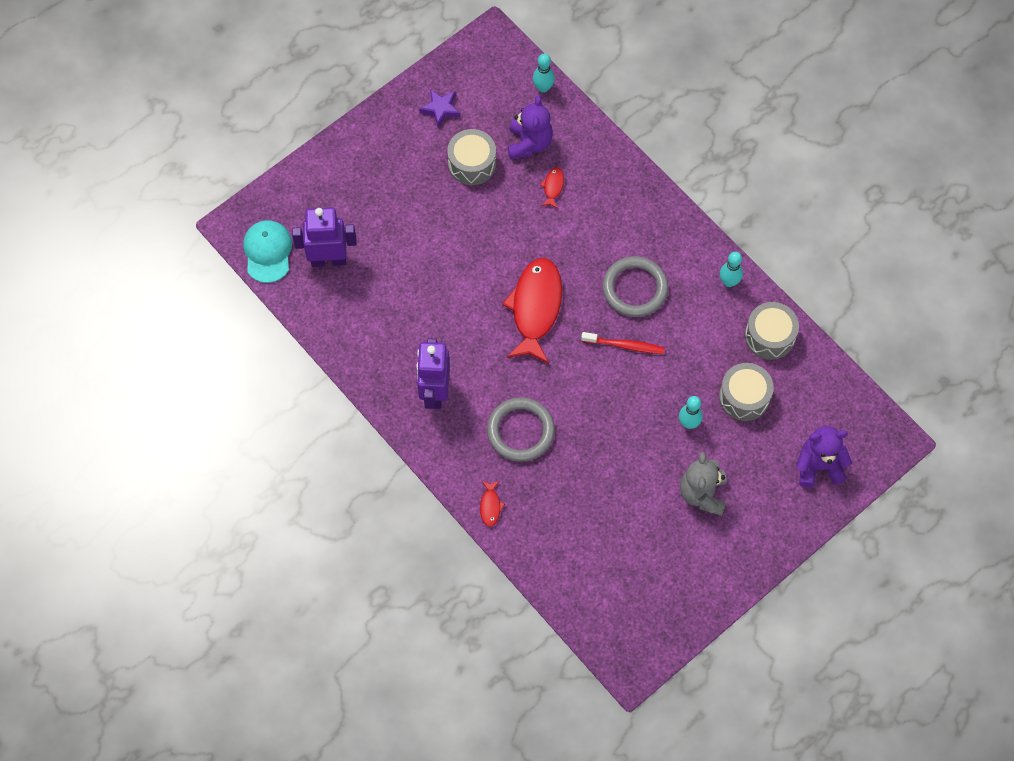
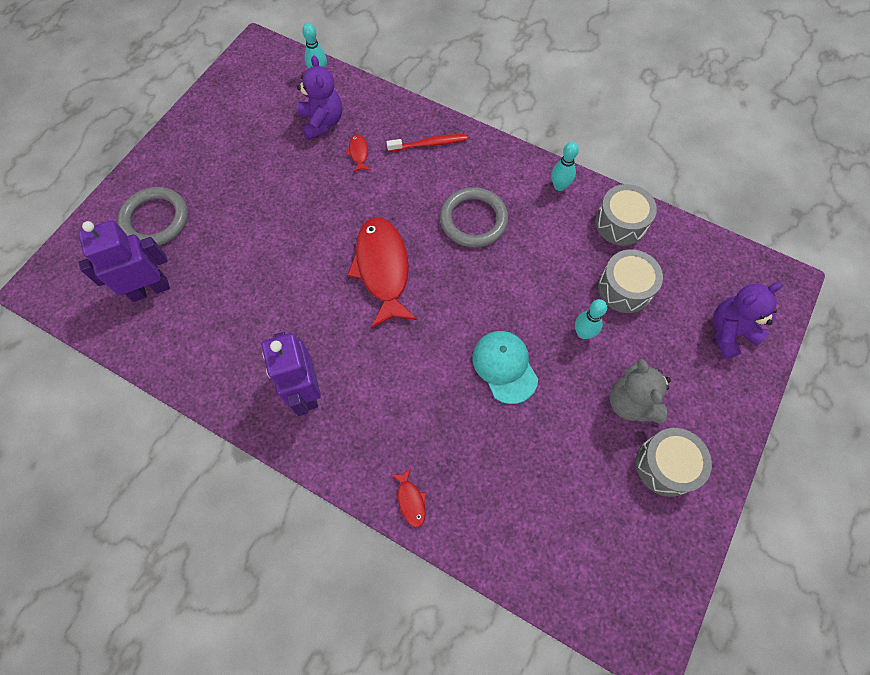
camera: 20 degrees left, 0 degrees up
turquoise cap [243,220,292,283] -> turquoise cap moved to [472,331,538,404]
purple star [419,89,460,127] -> none
grey drum [447,129,496,185] -> grey drum moved to [636,428,712,497]
grey ring [487,397,555,462] -> grey ring moved to [118,187,188,245]
red toothbrush [581,332,665,354] -> red toothbrush moved to [387,134,467,152]

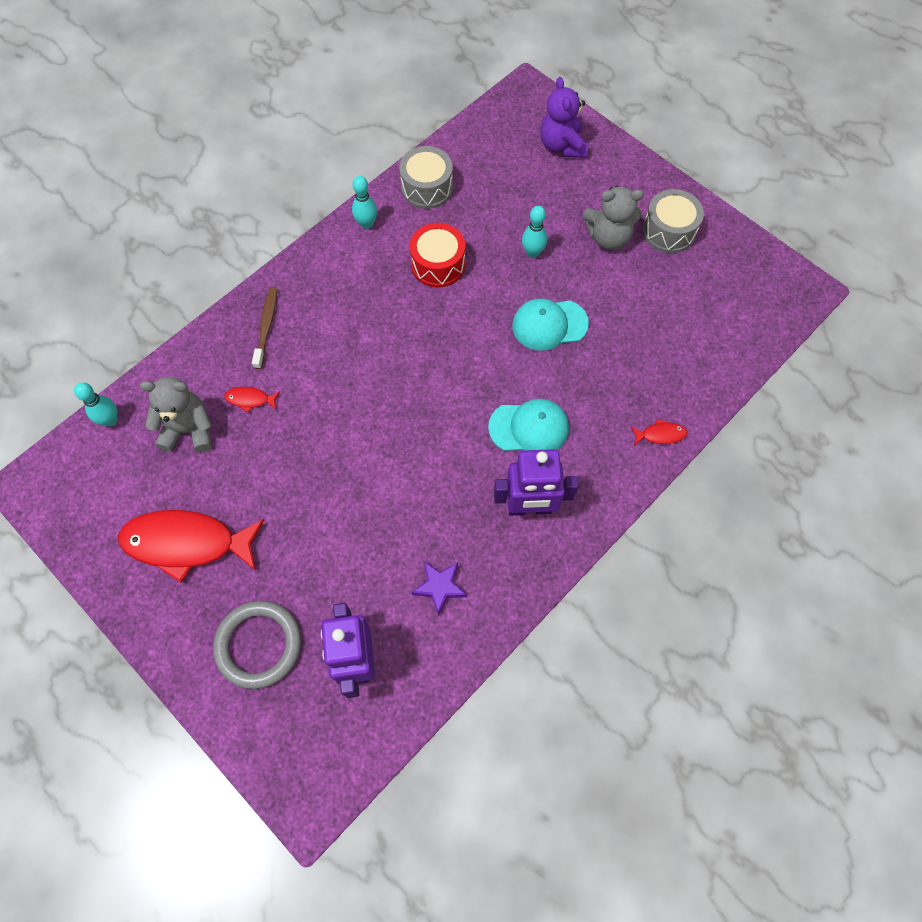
camera: 75 degrees left, 0 degrees up
purple teddy bear [297,55,342,140] -> grey teddy bear [140,377,212,452]
red fish [347,217,418,329] -> red fish moved to [118,510,264,583]
red toothbrush [387,134,467,152] -> brown toothbrush [252,287,277,369]
grey ring [440,187,508,247] -> none
grey drum [598,250,663,313] -> none
none -> red drum [410,223,465,288]
none -> purple star [411,561,467,616]
none -> turquoise cap [488,399,569,451]

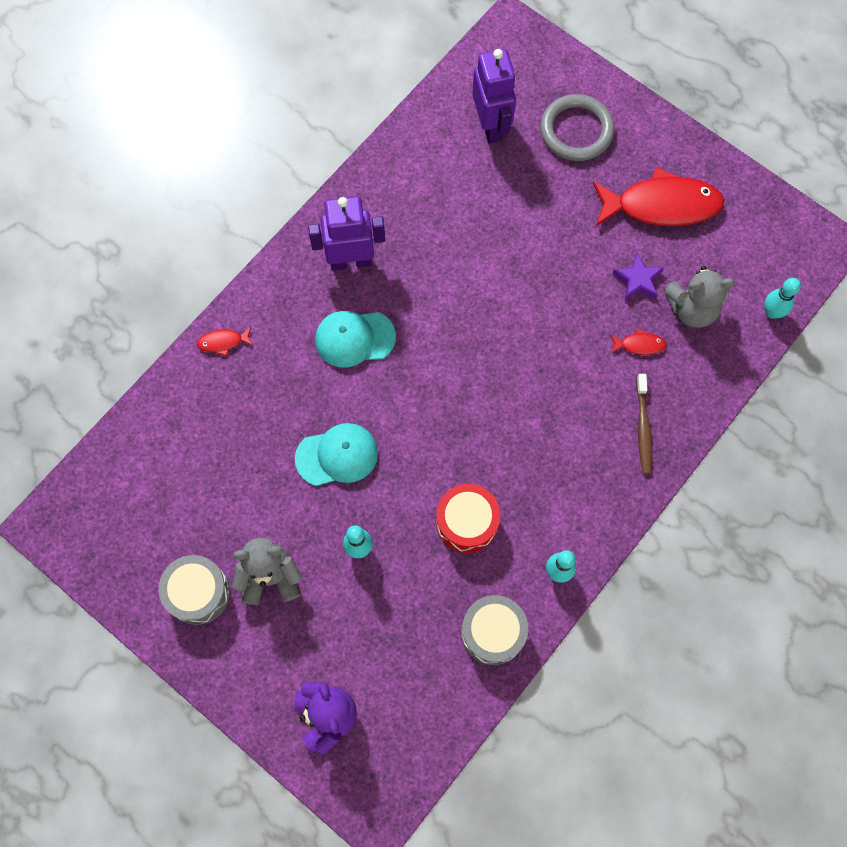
camera: 175 degrees right, 5 degrees up
purple star [411,561,467,616] -> purple star moved to [612,253,664,300]

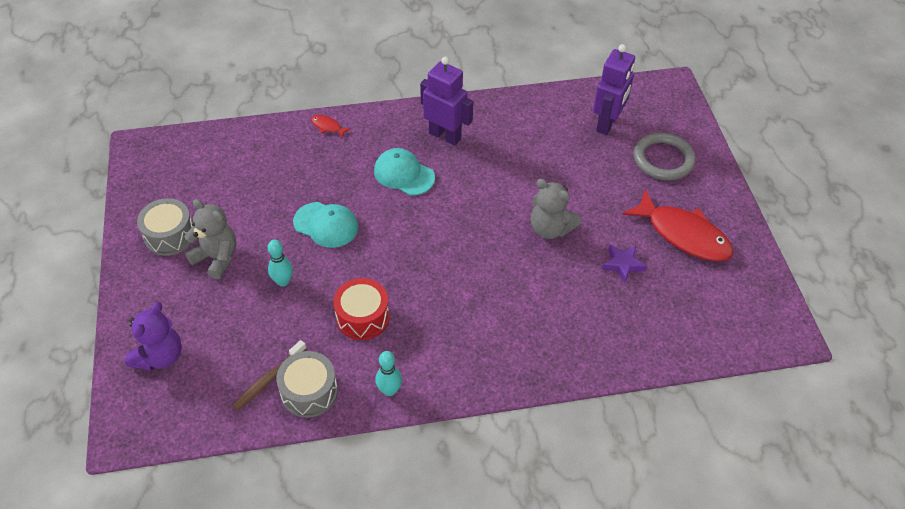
camera: 40 degrees right, 20 degrees down
red fish [611,328,667,355] -> none
brown toothbrush [636,374,652,474] -> brown toothbrush moved to [232,340,306,411]
grey teddy bear [664,266,735,328] -> grey teddy bear moved to [531,179,580,239]
turquoise bowling pin [764,278,801,319] -> none

